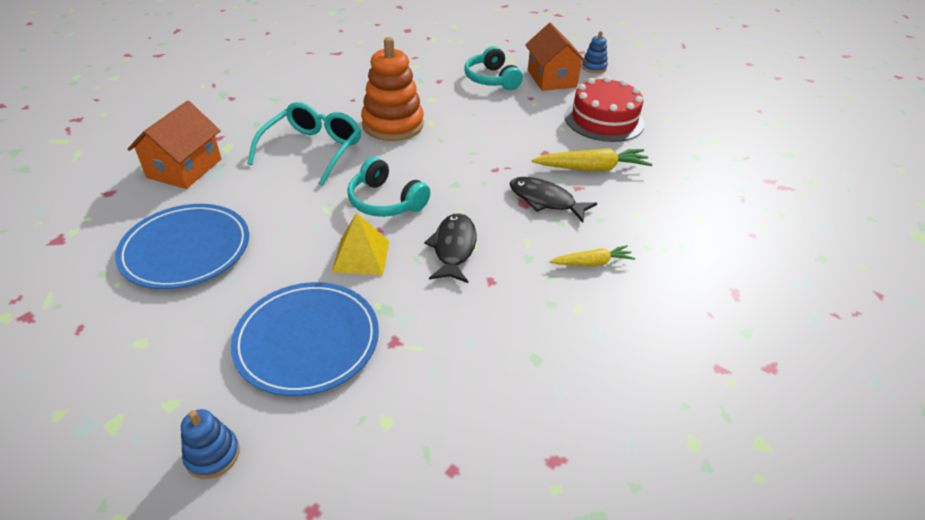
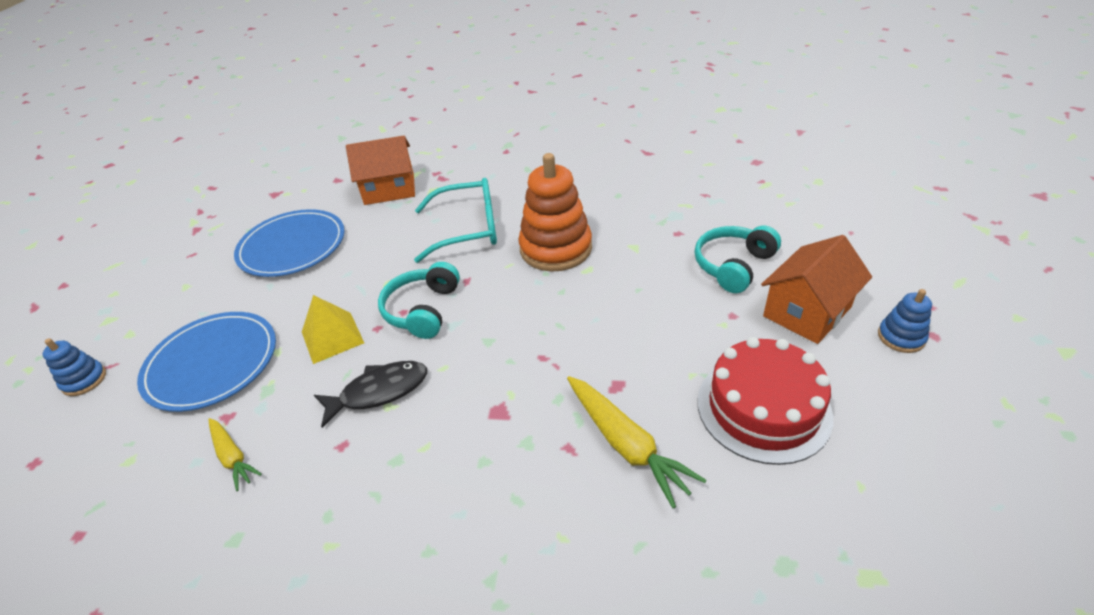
camera: 65 degrees right, 0 degrees up
black fish [510,177,597,222] -> none
yellow carrot [549,245,635,266] -> yellow carrot moved to [208,418,262,491]

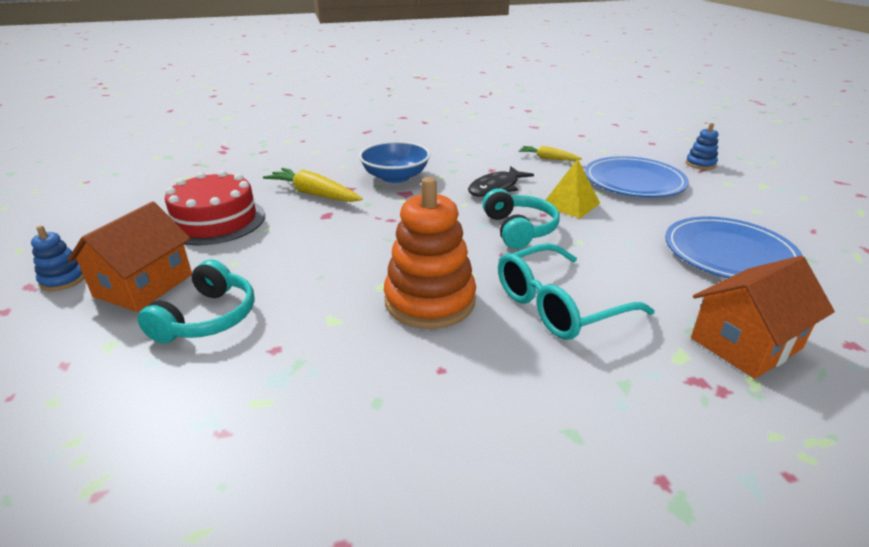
camera: 155 degrees right, 10 degrees down
none -> blue bowl [359,141,430,183]

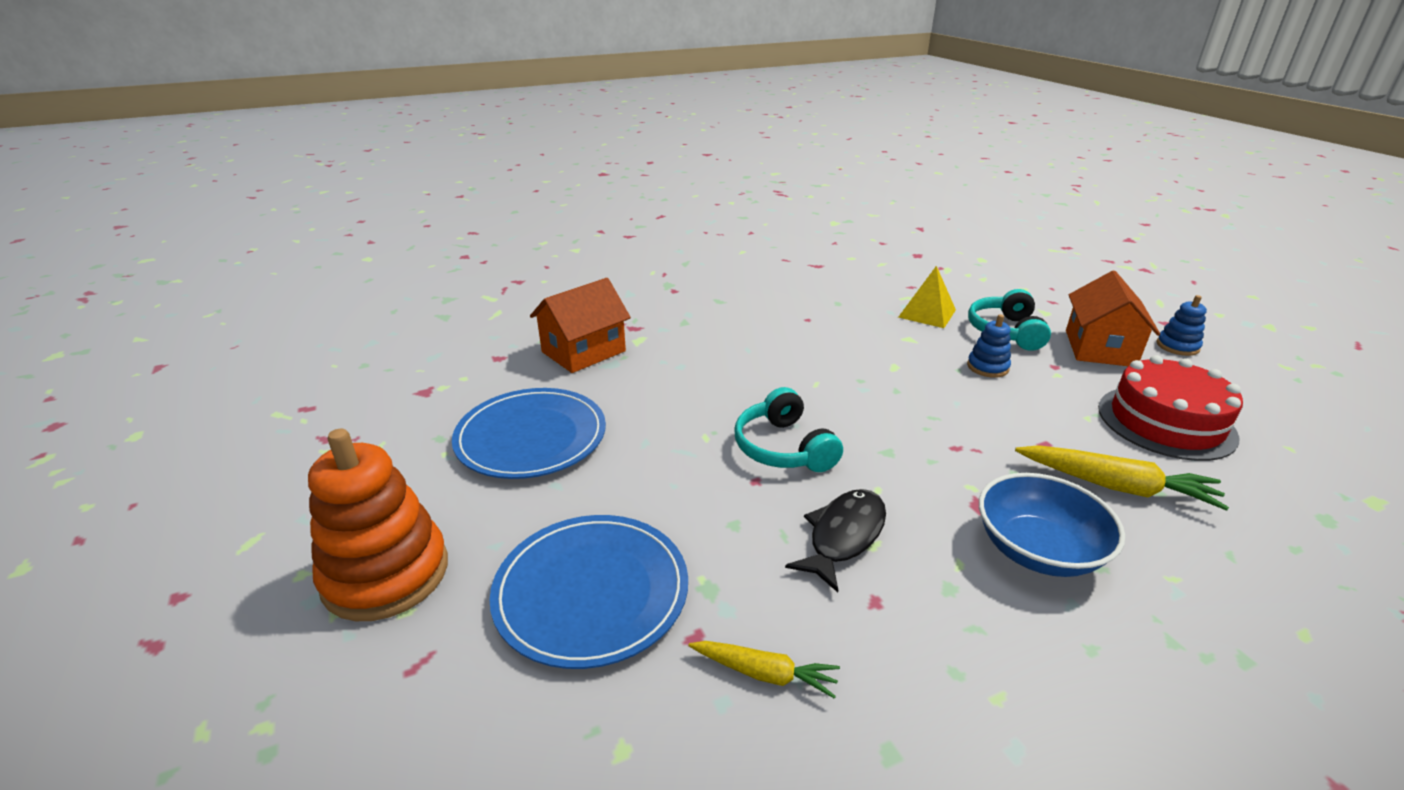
camera: 170 degrees right, 0 degrees up
orange stacking toy [384,177,476,329] -> orange stacking toy moved to [308,429,448,621]
turquoise glasses [498,243,655,340] -> none
yellow pyramid [546,159,600,218] -> yellow pyramid moved to [898,266,956,328]
blue stacking toy [686,123,718,170] -> blue stacking toy moved to [967,314,1011,378]

